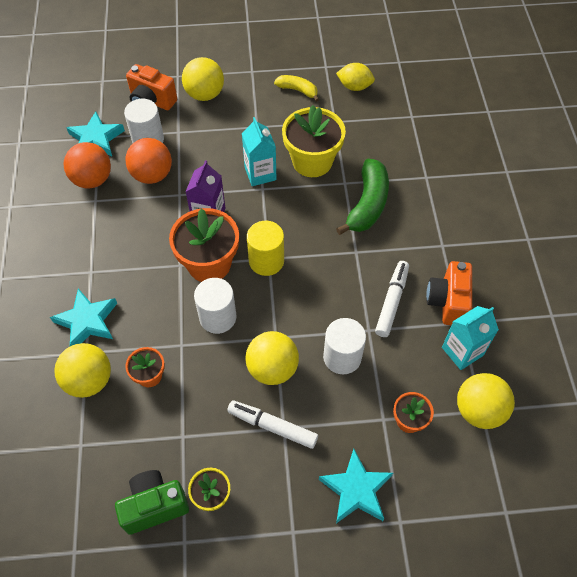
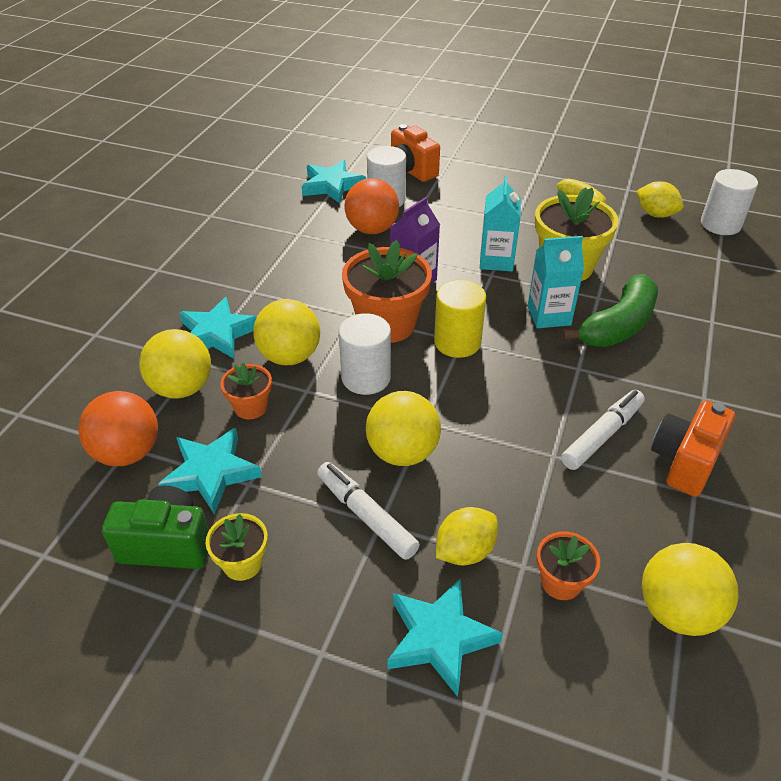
camera: 25 degrees right, 15 degrees down
orange ball [63,142,111,189] -> orange ball moved to [78,391,158,466]
yellow ball [182,57,224,101] -> yellow ball moved to [253,299,320,365]
white cylinder [323,318,366,374] -> white cylinder moved to [701,169,758,235]
turquoise carton [442,306,499,370] -> turquoise carton moved to [528,236,584,328]
none -> turquoise star [158,428,262,514]
none -> yellow lemon [436,507,498,566]

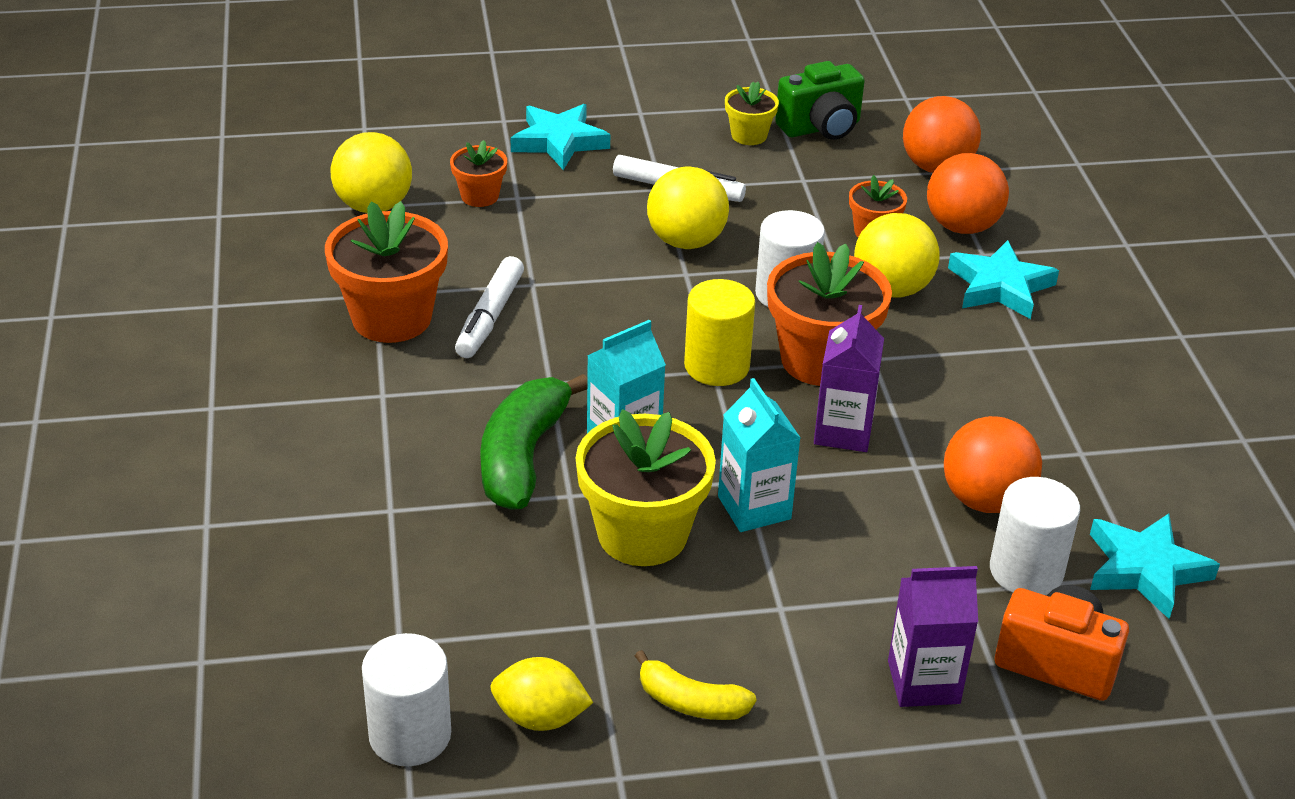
camera: 150 degrees right, 5 degrees down
yellow ball [139,329,211,398] -> orange ball [927,153,1009,234]
turquoise star [158,428,262,514] -> none
yellow lemon [436,507,498,566] -> none
orange camera [651,401,735,497] -> orange flower pot [325,201,448,343]
none -> purple carton [888,566,978,707]

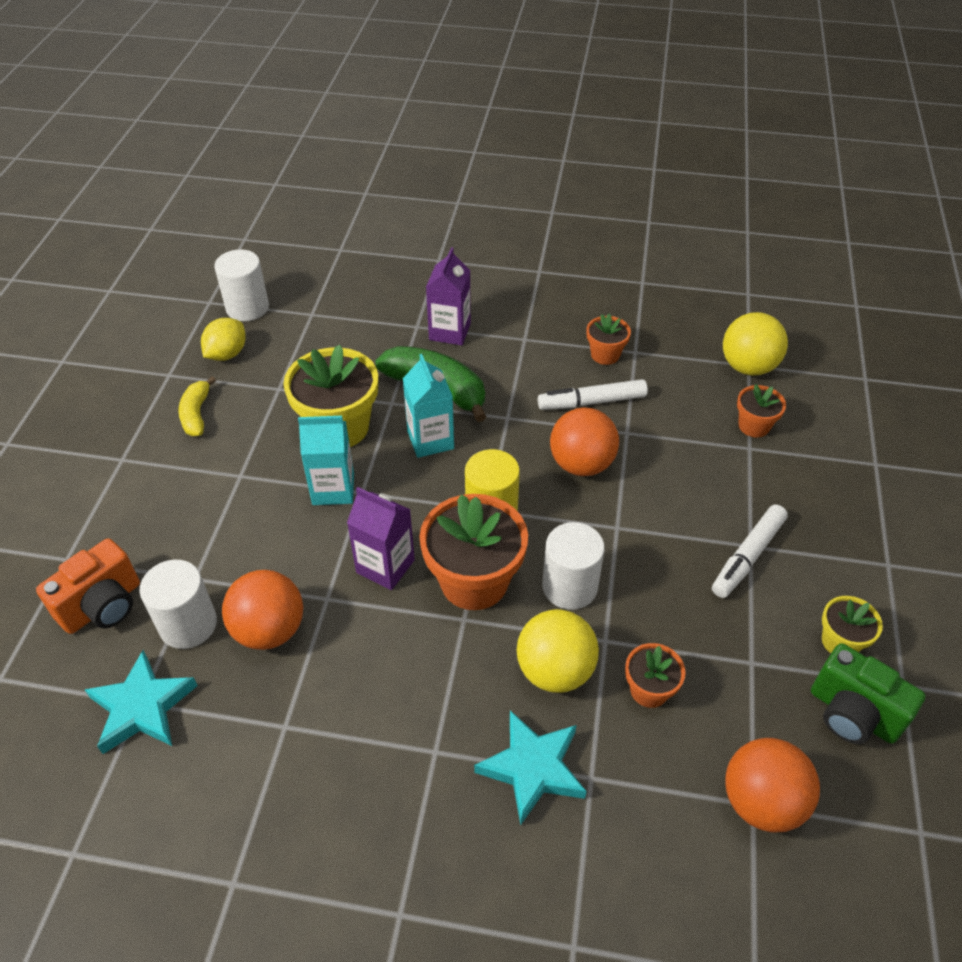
camera: 110 degrees right, 10 degrees up
orange flower pot [325,201,448,343] -> orange flower pot [586,314,631,365], size x0.52
white marker [455,256,524,358] -> white marker turned 45 degrees counterclockwise [538,379,648,410]
turquoise star [511,104,610,170] -> none
yellow banana [635,650,756,720] -> yellow banana turned 45 degrees counterclockwise [178,377,216,436]
yellow ball [647,166,729,249] -> none
green camera [775,61,865,140] -> green camera turned 45 degrees counterclockwise [811,643,926,744]
purple carton [888,566,978,707] -> purple carton moved to [426,247,471,345]
orange ball [927,153,1009,234] -> orange ball moved to [550,407,619,476]

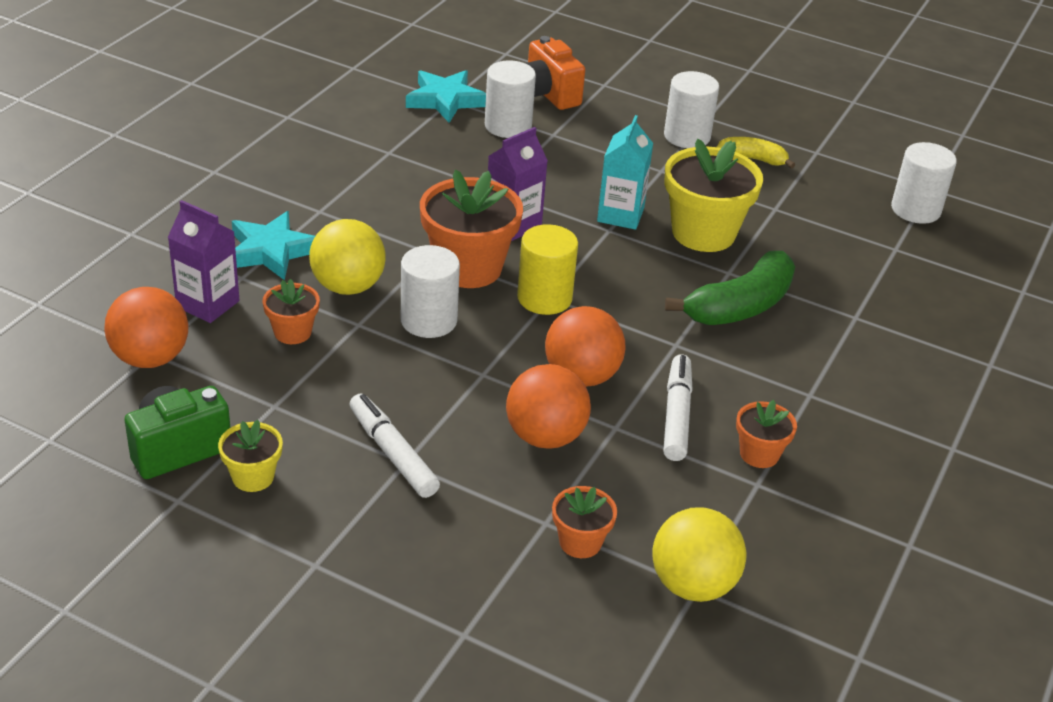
camera: 105 degrees right, 10 degrees down
yellow lemon [201,318,246,361] -> none
orange ball [222,570,303,650] -> orange ball moved to [506,364,591,449]
turquoise carton [403,354,454,458] -> none
purple carton [426,247,471,345] -> purple carton moved to [168,200,239,323]
none -> white cylinder [664,71,719,148]

